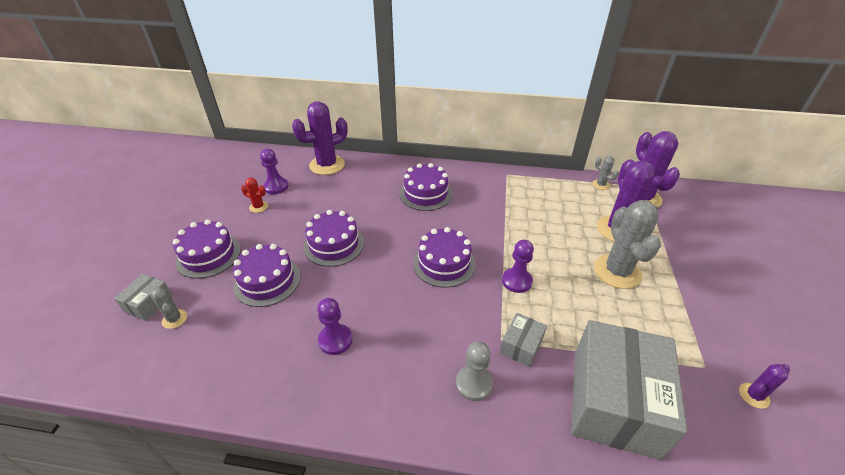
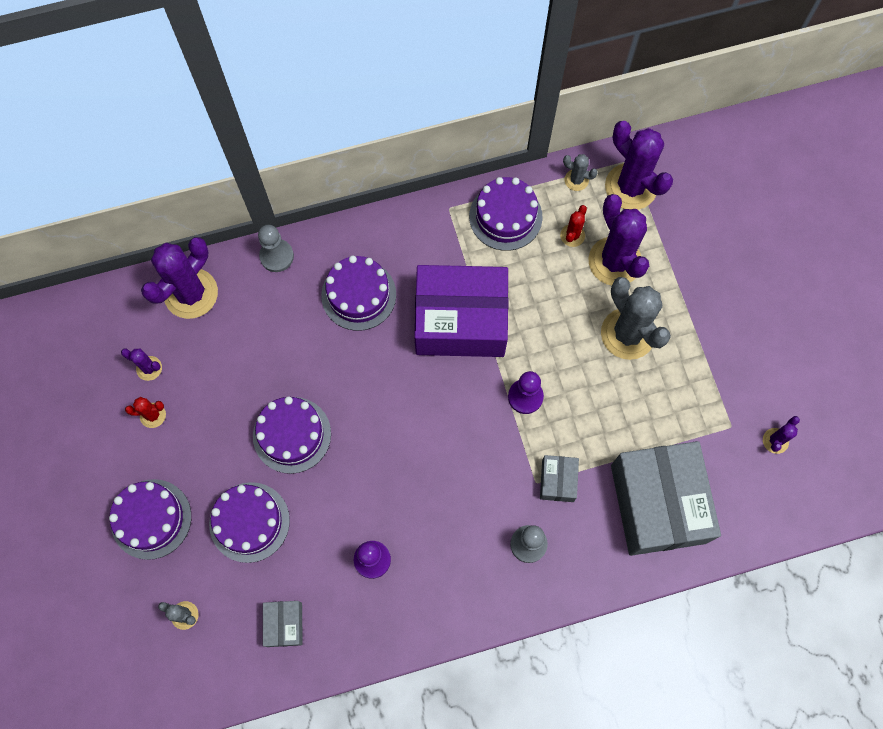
camera: 25 degrees left, 30 degrees up
grey box [114,274,173,321] -> grey box moved to [263,601,303,647]
purple pawn [260,149,289,194] -> purple cactus [121,348,162,381]
purple cake [413,227,476,288] -> purple cake moved to [469,177,543,251]
none -> grey pawn [258,225,294,272]
none -> purple box [414,265,509,357]
none -> red cactus [560,205,587,247]

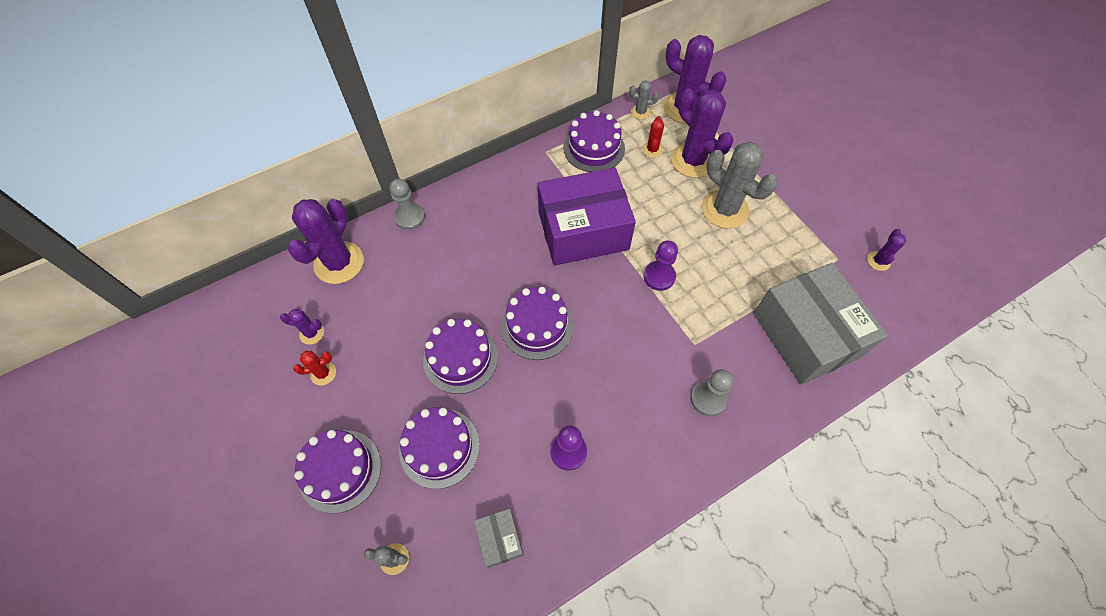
camera: 15 degrees left, 10 degrees down
purple cake [321,256,396,331] -> purple cake moved to [501,287,574,360]
grey box [540,455,579,502] -> none

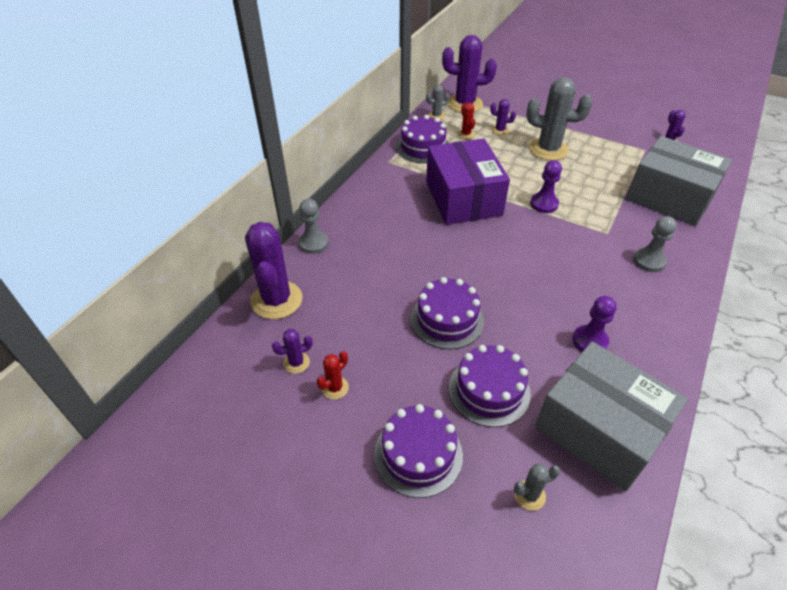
camera: 30 degrees left, 15 degrees down
grey box [474,508,524,568] -> grey box [535,342,688,491], size x2.30
purple cake [501,287,574,360] -> none
purple box [538,168,636,265] -> purple box turned 60 degrees counterclockwise [426,139,510,225]
purple cactus [671,88,733,178] -> purple cactus [490,99,516,135], size x0.47

